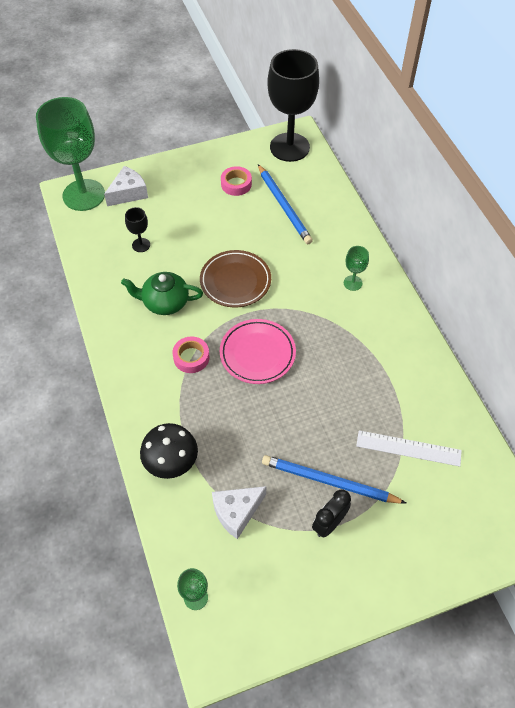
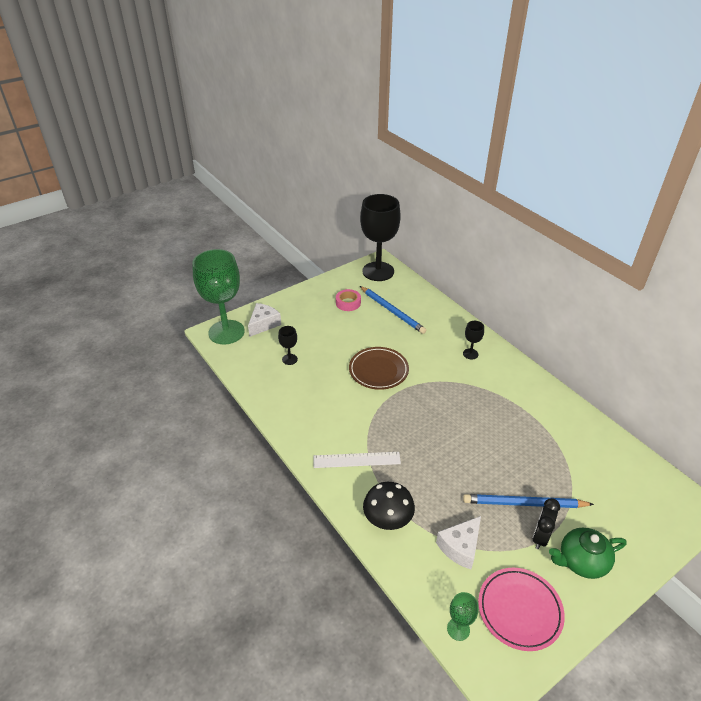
camera: 15 degrees left, 15 degrees down
green teapot [121,272,203,315] -> green teapot moved to [549,528,627,579]
pink tape [172,336,209,373] -> none
pink plate [220,319,296,384] -> pink plate moved to [478,568,565,651]
green goblet [344,246,369,291] -> black goblet [463,321,484,360]
white ruler [356,430,462,467] -> white ruler moved to [313,452,401,468]

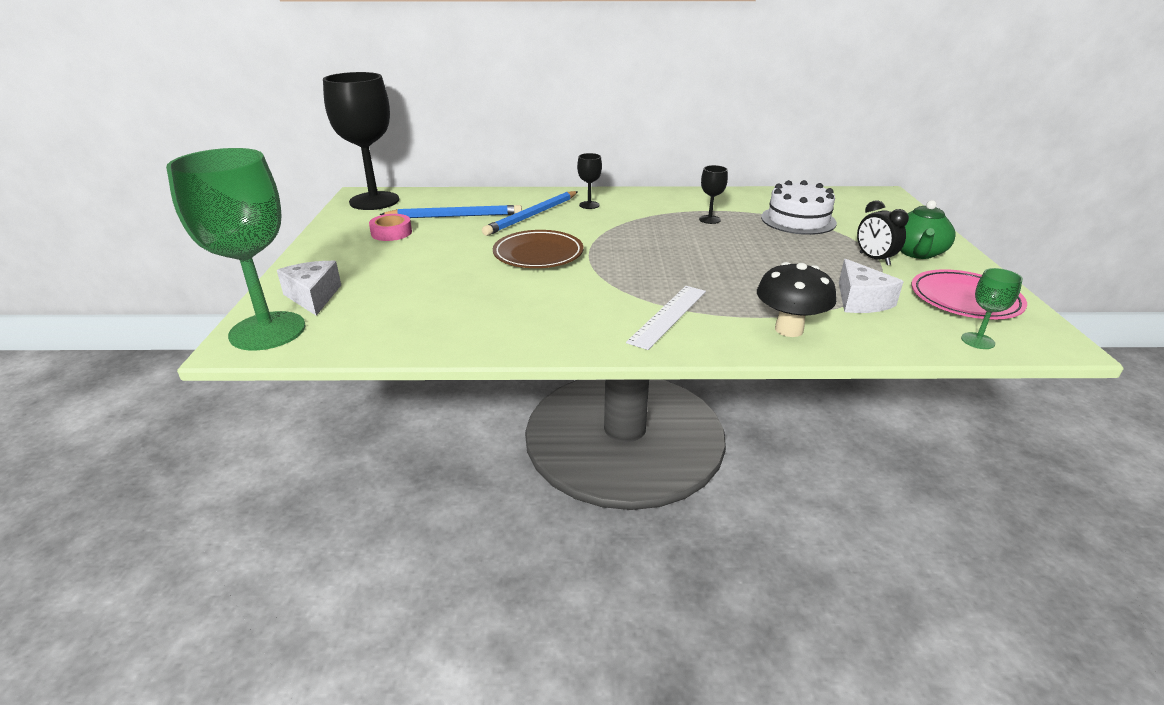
camera: 55 degrees left, 10 degrees down
black goblet [278,326,298,365] -> black goblet moved to [699,165,728,224]
blue pencil [463,494,594,508] -> blue pencil moved to [482,191,578,236]
none -> white cake [761,180,837,235]

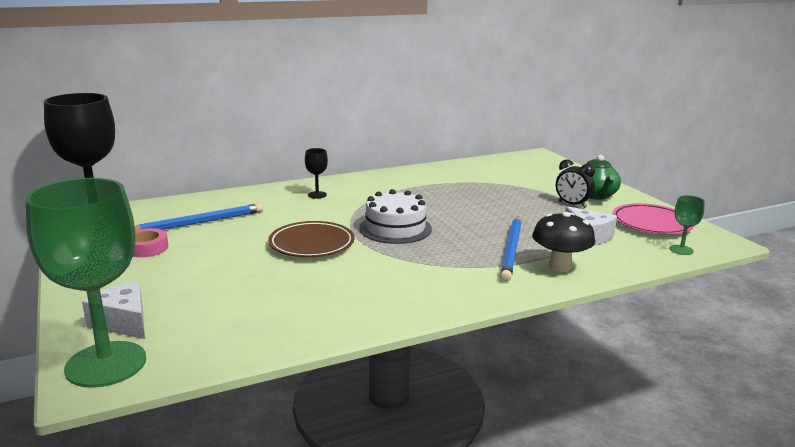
camera: 25 degrees left, 10 degrees down
blue pencil [482,191,578,236] -> blue pencil moved to [500,217,521,282]
white ruler [626,286,706,350] -> none
black goblet [699,165,728,224] -> none
white cake [761,180,837,235] -> white cake moved to [359,189,432,244]

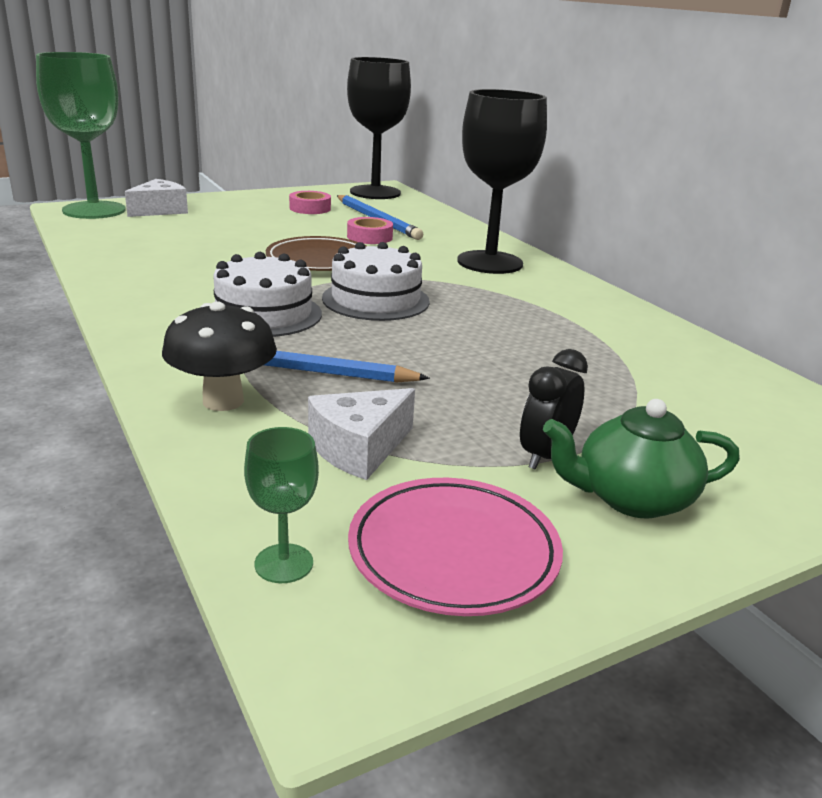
camera: 85 degrees right, 5 degrees up
black goblet [305,148,328,199] -> black goblet [457,89,547,274], size x2.41
none -> white cake [213,252,322,337]
none -> pink tape [347,217,393,244]

